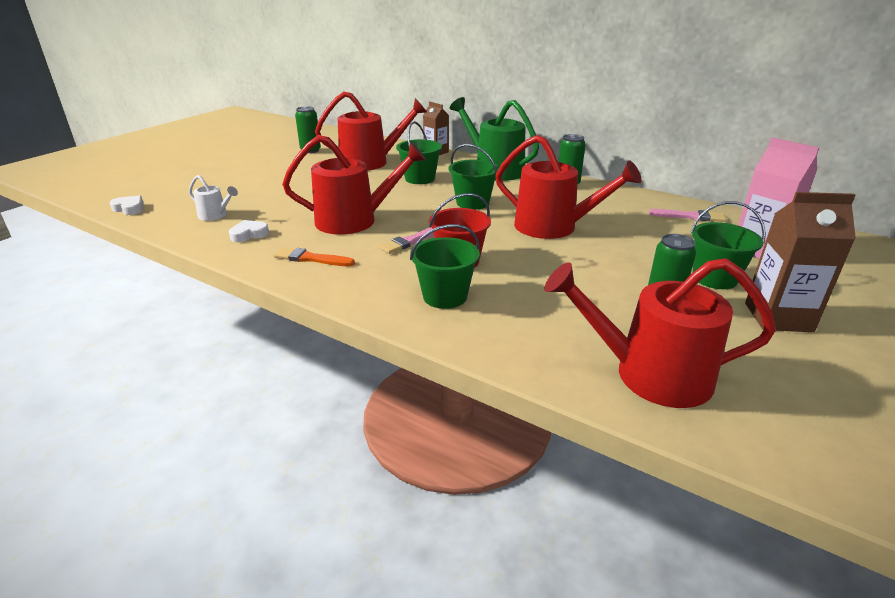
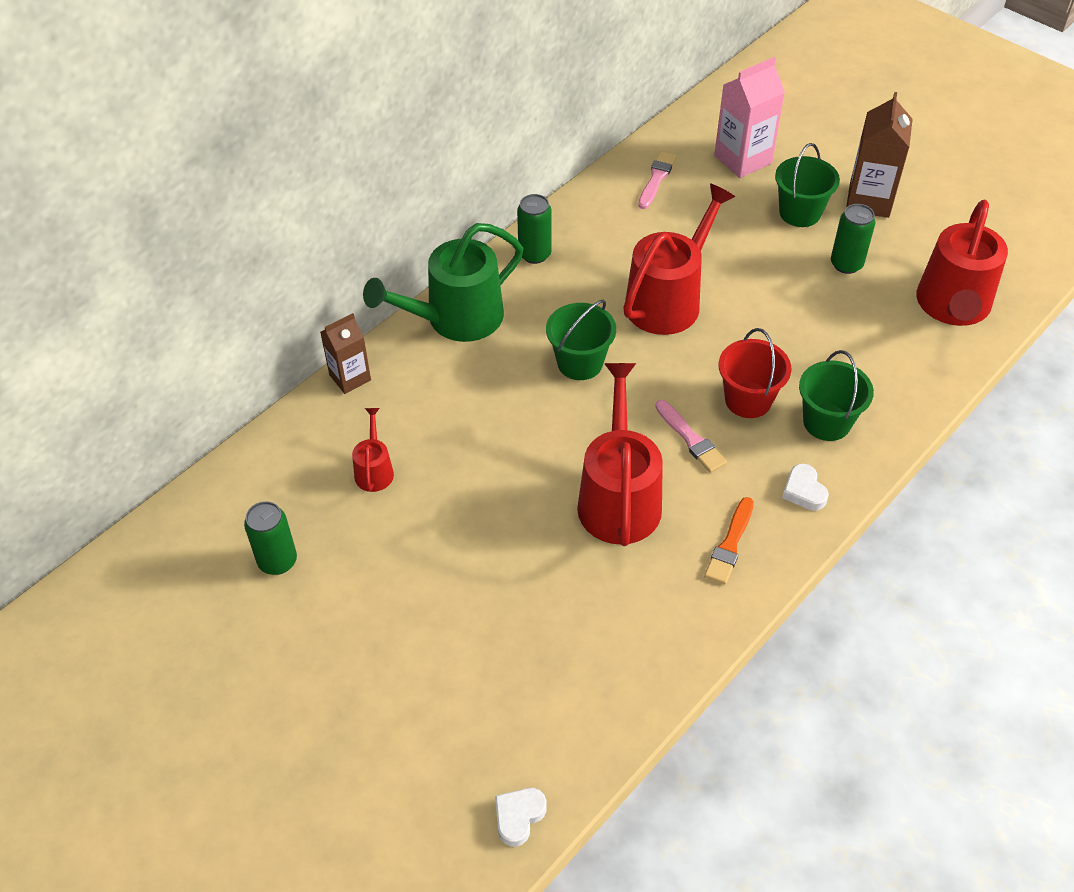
camera: 80 degrees left, 20 degrees up
white watering can [189,175,238,221] -> none
white heart [229,220,269,242] -> white heart moved to [782,464,829,511]
red watering can [315,92,427,171] -> red watering can [352,408,394,492], size x0.48
green bucket [396,121,442,184] -> none

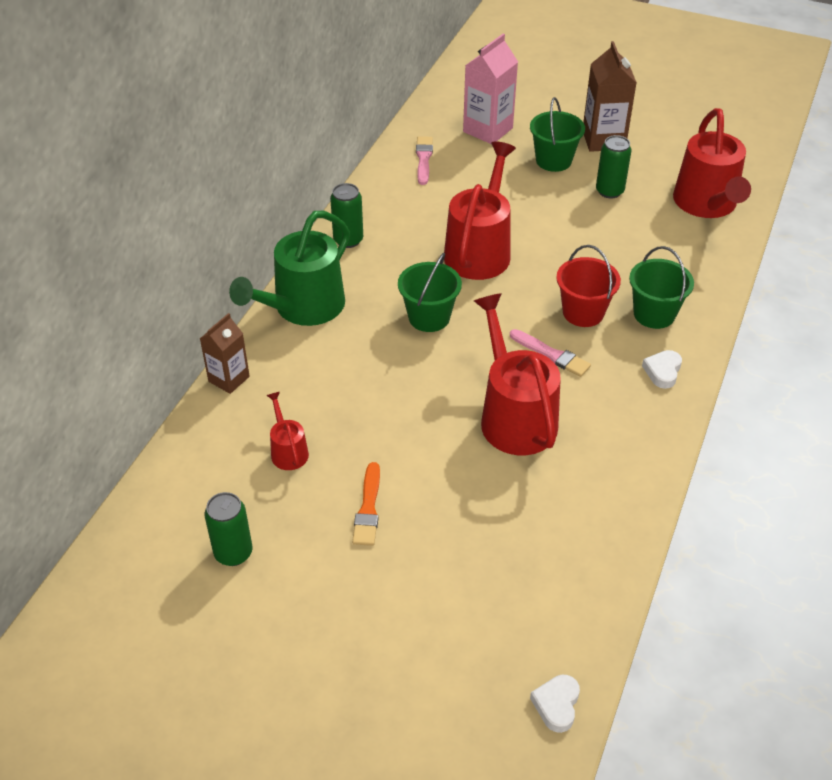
camera: 20 degrees left, 5 degrees down
orange brush [704,497,754,585] -> orange brush moved to [352,462,380,546]
white heart [782,464,829,511] -> white heart turned 60 degrees clockwise [642,350,682,389]

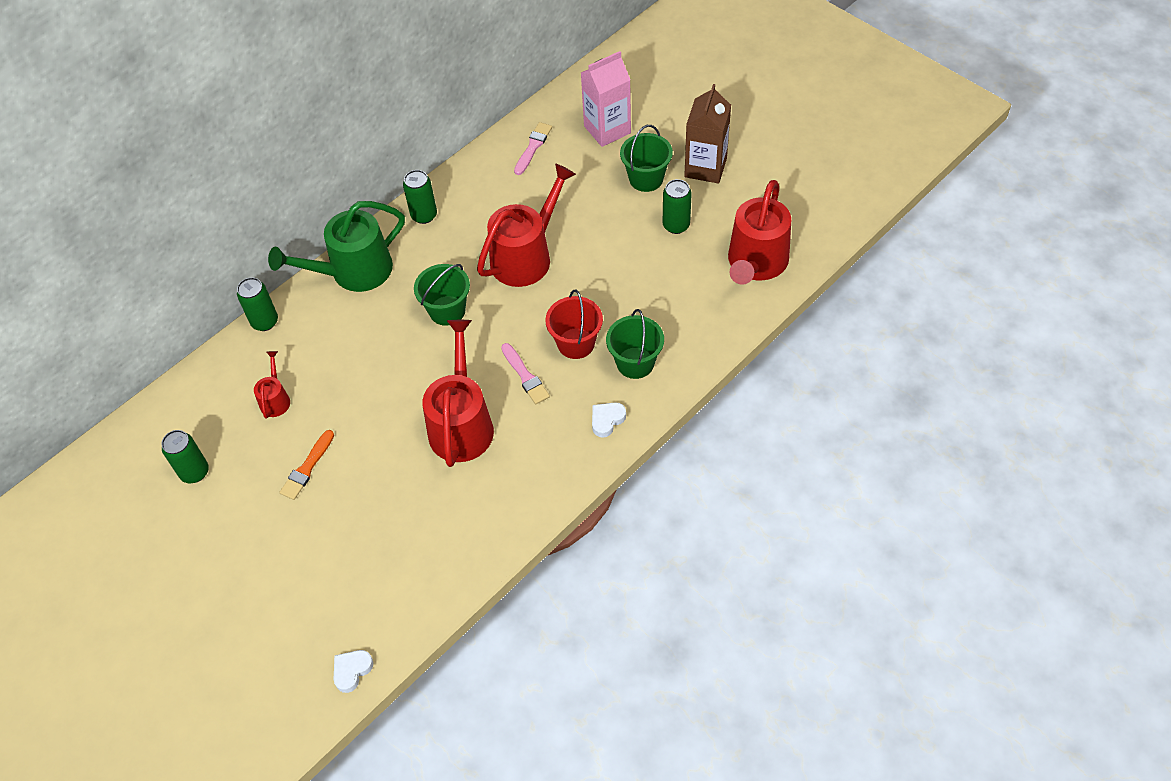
camera: 25 degrees right, 10 degrees up
brown carton [200,313,250,394] -> green can [237,277,278,331]

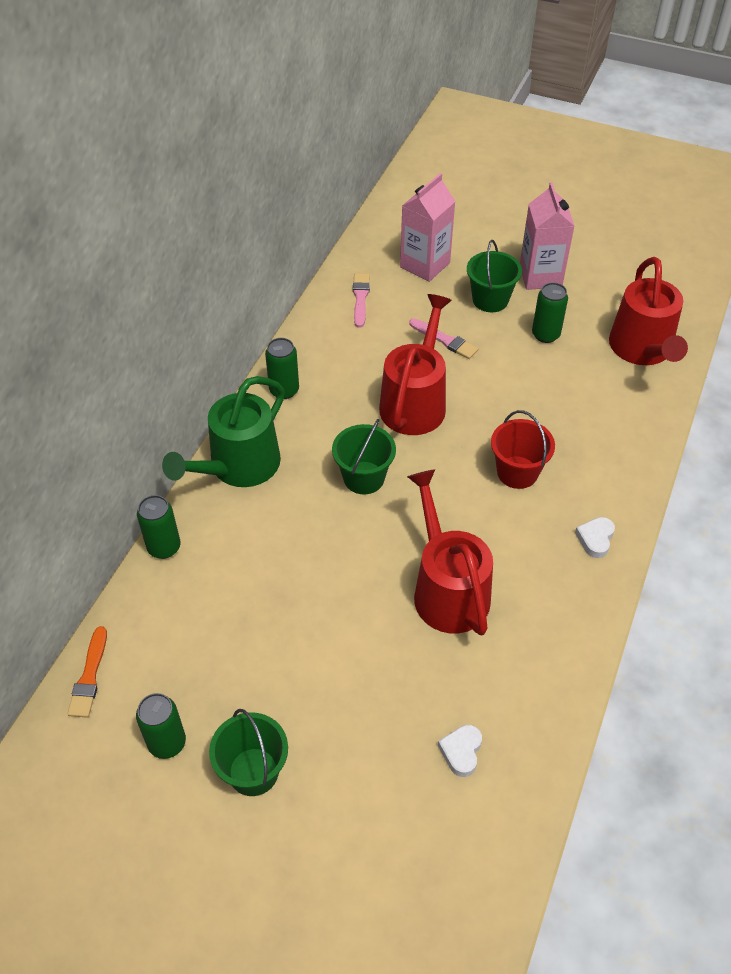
camera: 25 degrees left, 5 degrees down
red watering can [254,351,290,418] -> none
orange brush [279,430,334,500] -> orange brush moved to [67,626,107,718]
white heart [334,650,373,693] -> white heart moved to [438,725,482,777]
pink brush [501,343,550,404] -> pink brush moved to [409,318,478,359]
green bucket [606,309,664,379] -> green bucket moved to [209,709,288,796]
brown carton [684,84,731,184] -> pink carton [520,182,574,290]

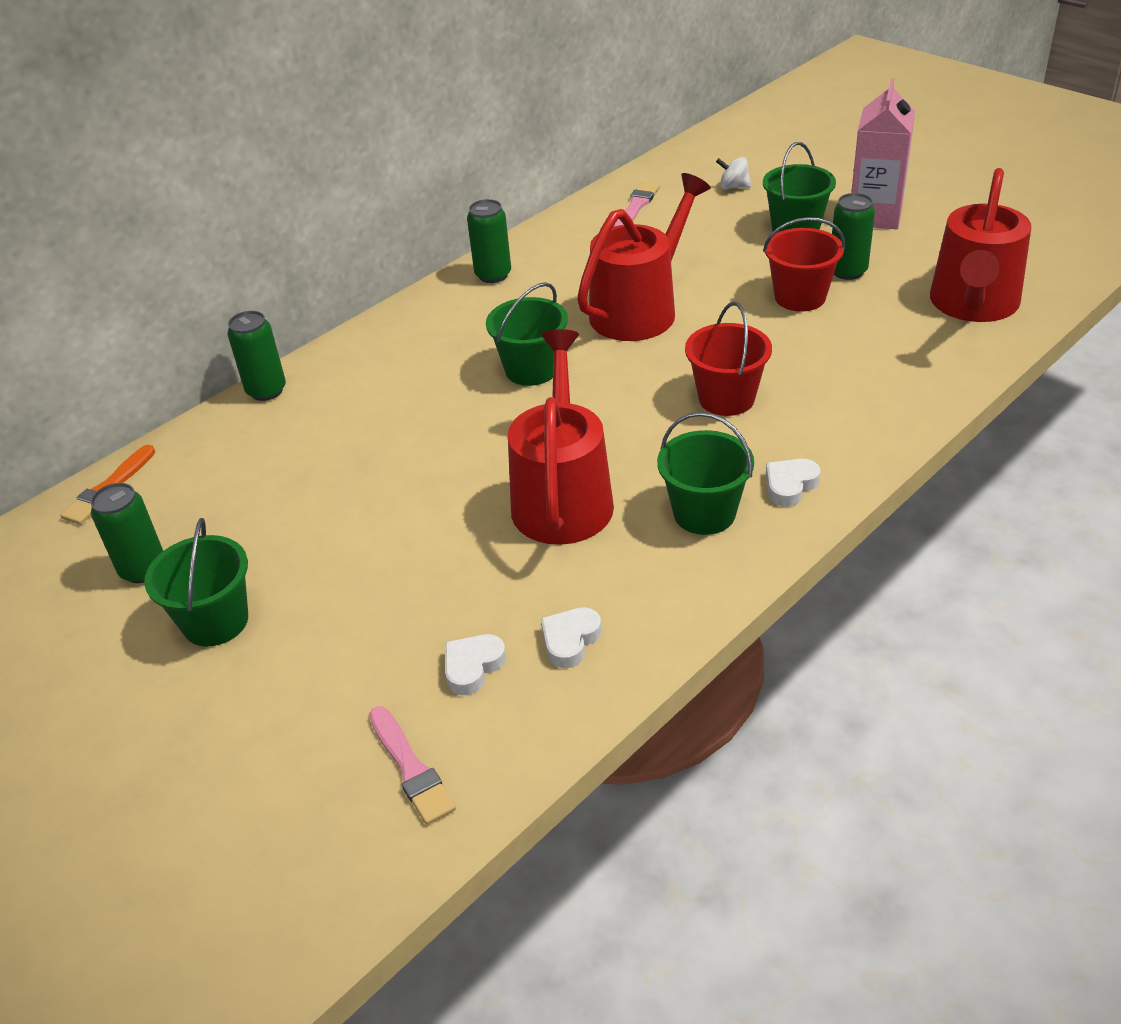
camera: 25 degrees right, 10 degrees down
green watering can [162,376,285,487] -> none
pink carton [400,173,456,282] -> white spinning top [716,157,751,189]
pink brush [409,318,478,359] -> pink brush moved to [369,706,456,825]
none -> white heart [541,607,602,668]
none -> green bucket [657,412,754,535]
none -> red bucket [763,217,845,311]

